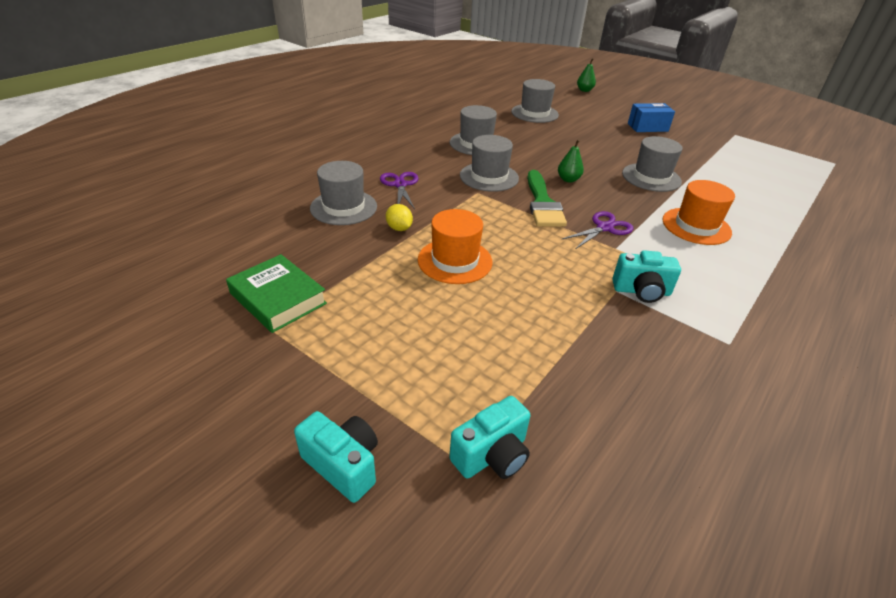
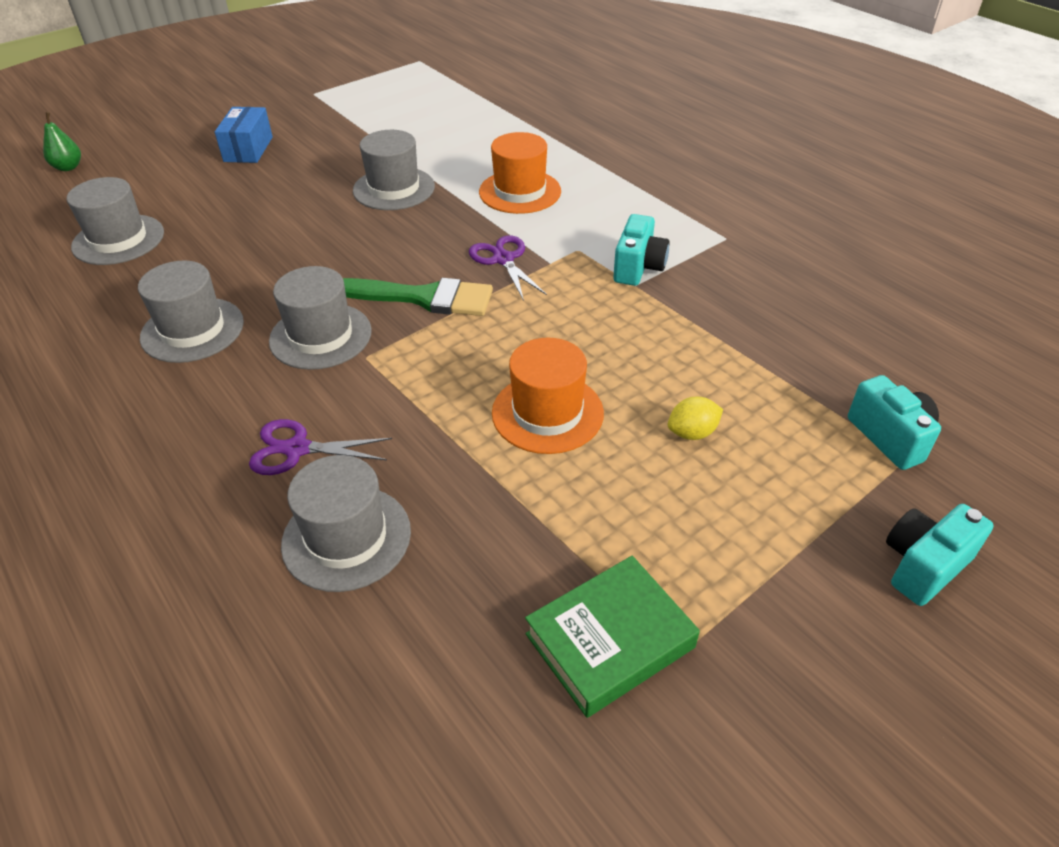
camera: 75 degrees left, 5 degrees up
yellow lemon [386,204,413,231] -> yellow lemon moved to [668,397,723,440]
green pear [558,139,584,183] -> none

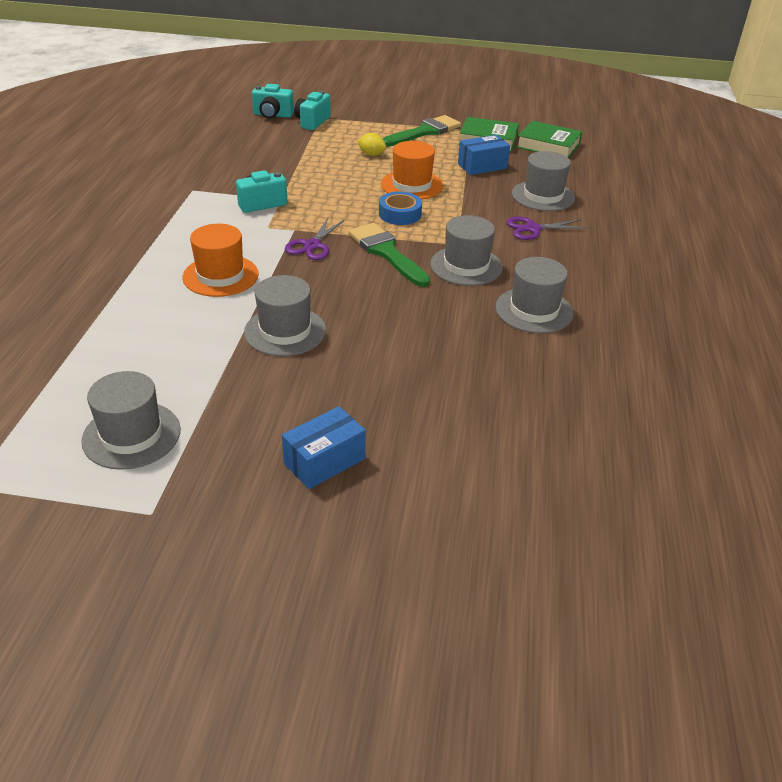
camera: 135 degrees left, 5 degrees down
green pear [43,112,81,171] -> none
grey hat [67,177,164,265] -> grey hat moved to [81,371,181,470]
purple scissors [249,419,392,475] -> purple scissors turned 120 degrees clockwise [506,217,588,240]
turquoise camera [886,504,994,606] -> turquoise camera moved to [252,84,294,119]
none -> blue tape [379,192,422,225]
none -> green brush [382,115,461,147]
none -> blue box [458,135,510,175]
none -> green book [517,121,582,158]

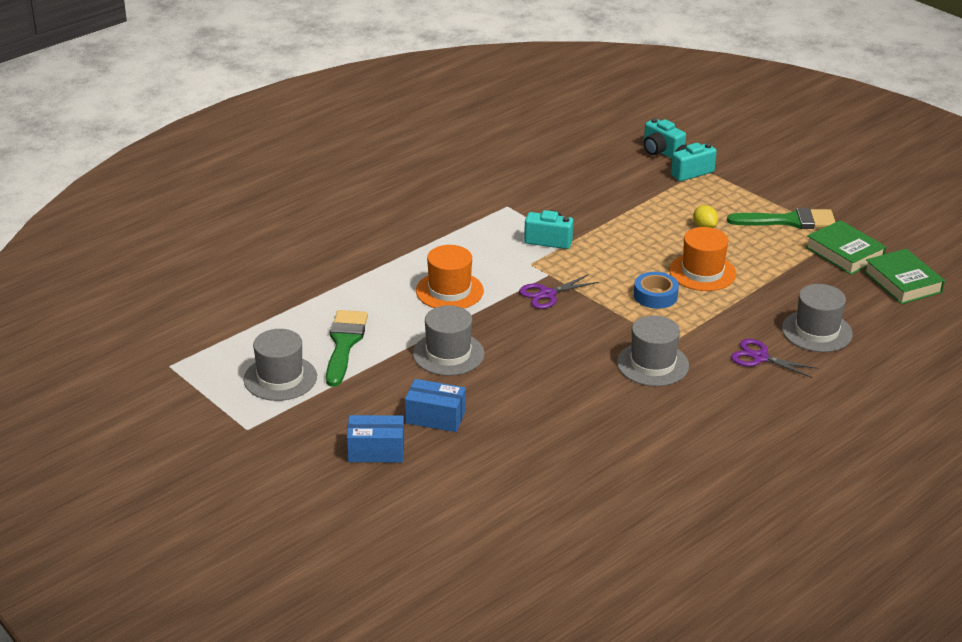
camera: 40 degrees right, 5 degrees down
green brush [348,223,430,287] -> green brush moved to [326,310,368,387]
blue box [458,135,510,175] -> blue box moved to [405,379,466,432]
grey hat [495,257,574,333] -> none

